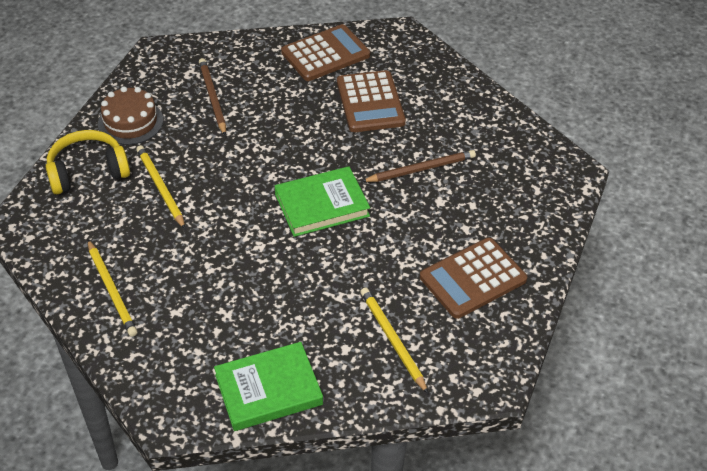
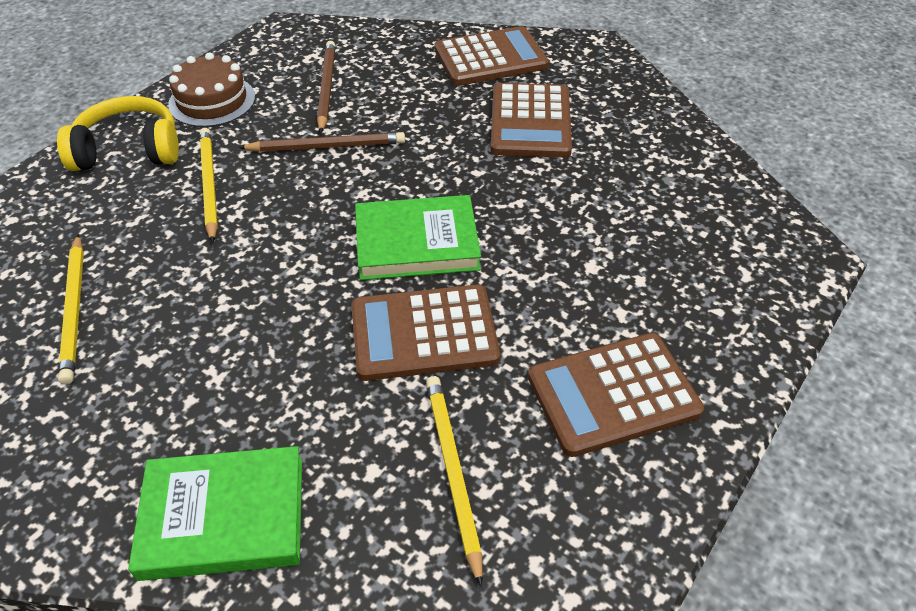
camera: 15 degrees right, 0 degrees up
brown pencil [361,150,476,182] -> brown pencil moved to [238,132,405,152]
none -> brown calculator [351,285,500,381]

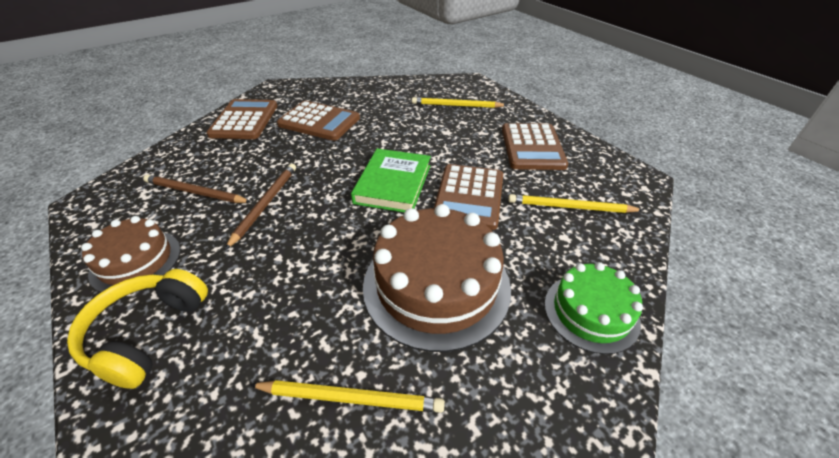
camera: 70 degrees left, 5 degrees down
green book [128,446,302,581] -> green cake [544,262,643,354]
yellow pencil [200,128,218,243] -> yellow pencil moved to [412,97,507,108]
none -> brown cake [363,204,511,352]

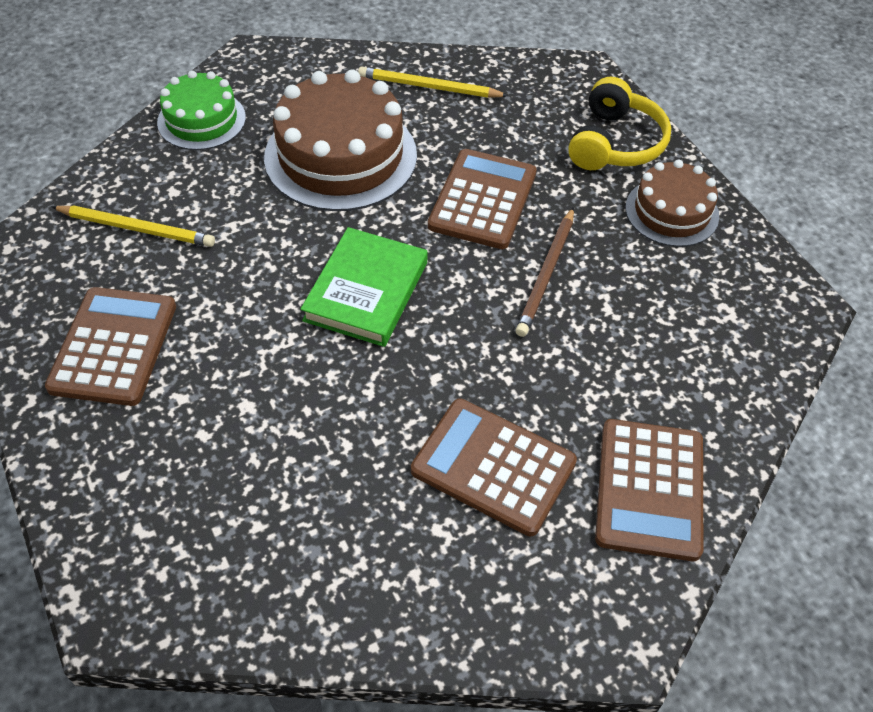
camera: 175 degrees left, 10 degrees up
brown pencil [143,175,251,203] -> none
yellow pencil [412,97,507,108] -> none
brown calculator [434,164,503,230] -> brown calculator moved to [428,149,537,249]

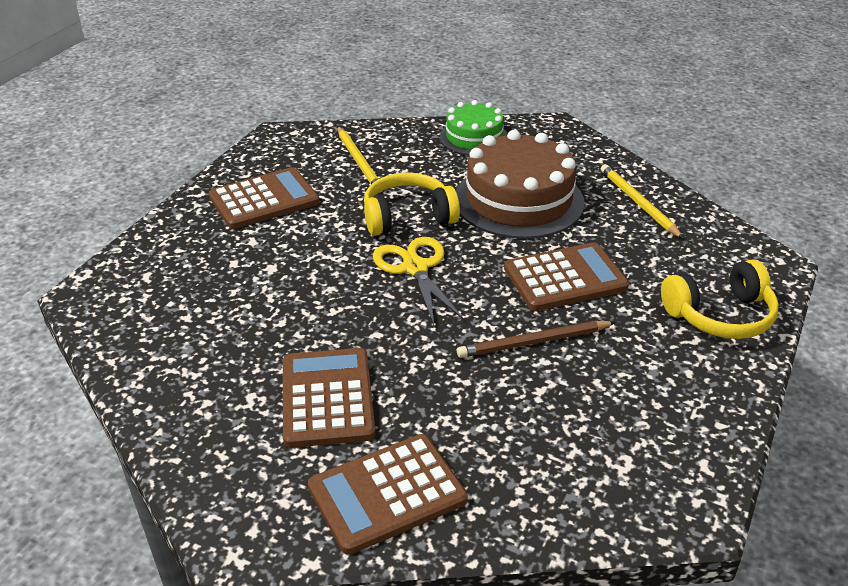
camera: 55 degrees right, 15 degrees down
green book [301,227,428,347] -> yellow scissors [373,237,465,325]
brown cake [625,160,719,247] -> none
none -> yellow headphones [364,172,460,236]

